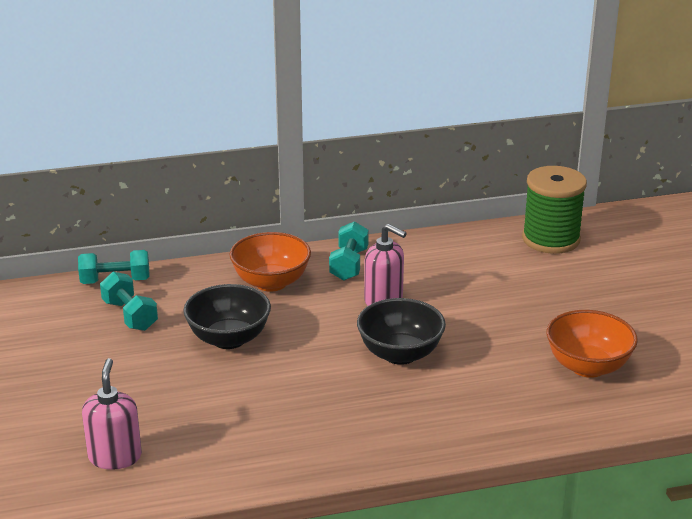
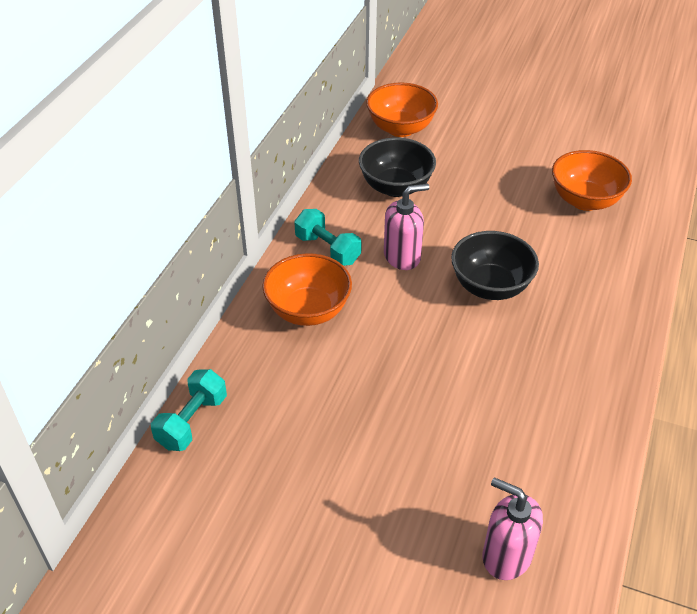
camera: 55 degrees left, 15 degrees up
turquoise dumbbell [100,272,158,331] -> none
black bowl [183,284,271,349] -> black bowl moved to [359,138,436,197]
green spool [522,166,587,254] -> orange bowl [366,83,438,137]

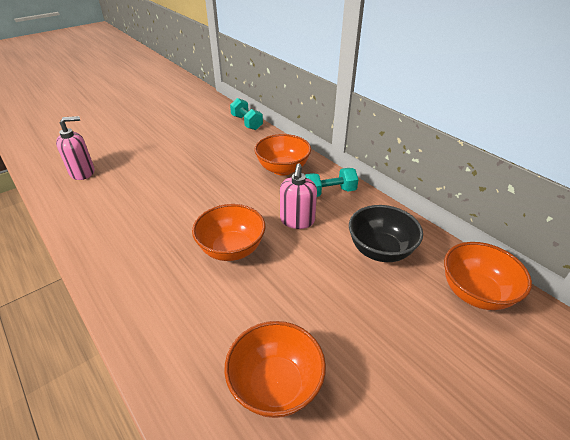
camera: 120 degrees right, 5 degrees down
black bowl [451,231,539,300] -> orange bowl [192,204,266,261]

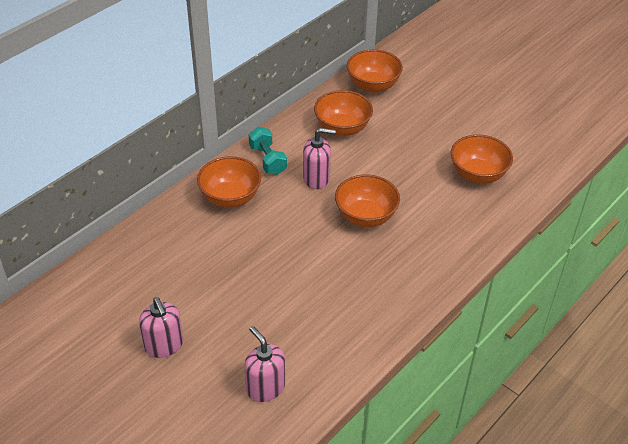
camera: 100 degrees left, 5 degrees up
turquoise dumbbell [230,98,263,130] -> none
black bowl [349,205,423,262] -> orange bowl [314,90,373,136]
none -> pink soap dispenser [139,297,183,358]

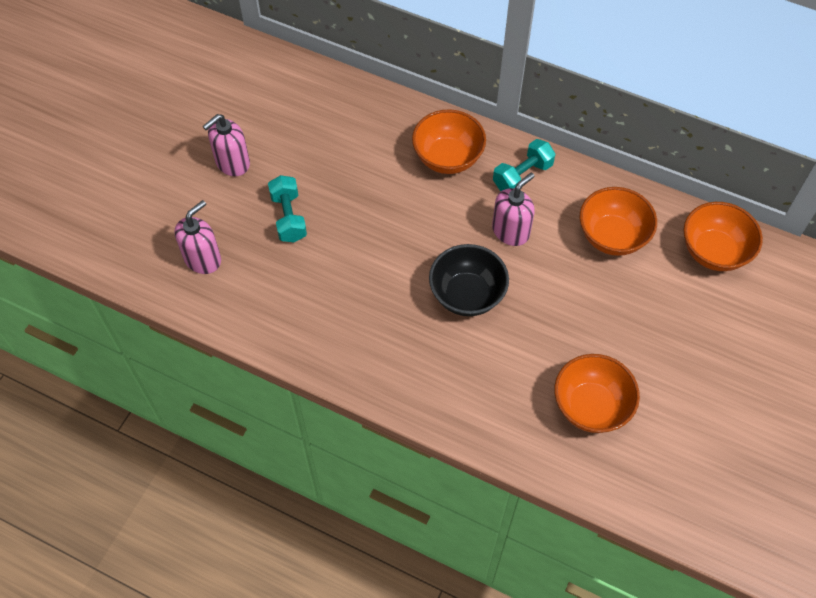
camera: 75 degrees right, 15 degrees up
pink soap dispenser [303,128,336,189] -> pink soap dispenser turned 120 degrees counterclockwise [492,173,535,246]
orange bowl [335,175,400,227] -> black bowl [429,244,509,316]
none -> turquoise dumbbell [268,175,307,242]

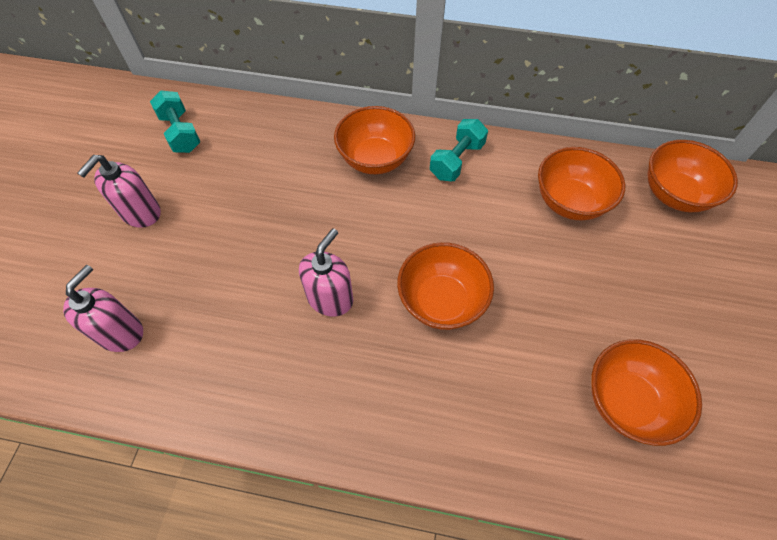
camera: 15 degrees left, 0 degrees up
turquoise dumbbell [268,175,307,242] -> turquoise dumbbell moved to [150,90,200,153]
black bowl [429,244,509,316] -> orange bowl [397,242,494,330]
pink soap dispenser [492,173,535,246] -> pink soap dispenser moved to [299,228,353,317]

